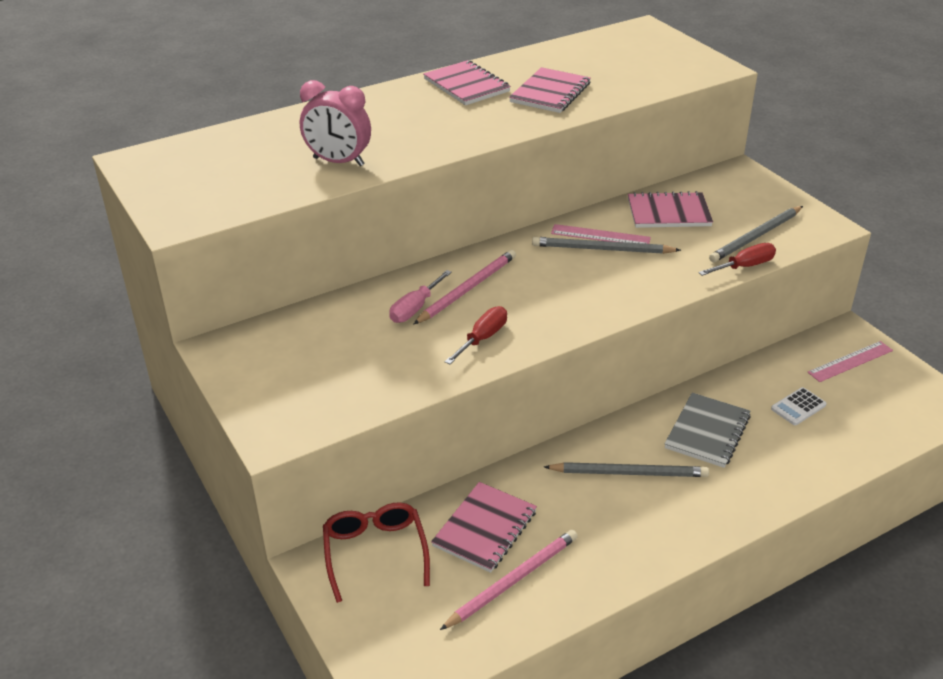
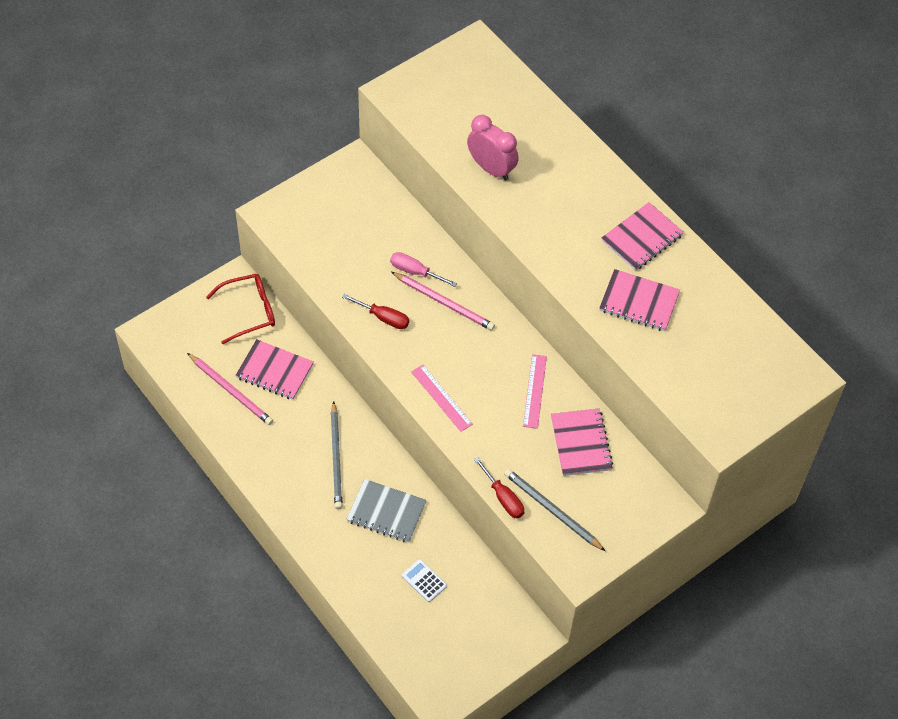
camera: 80 degrees right, 20 degrees up
pink clock [300,80,371,166] -> pink clock turned 120 degrees clockwise [467,115,519,180]
grey pencil [532,237,681,254] -> none
pink ruler [808,341,893,382] -> pink ruler moved to [411,365,473,432]

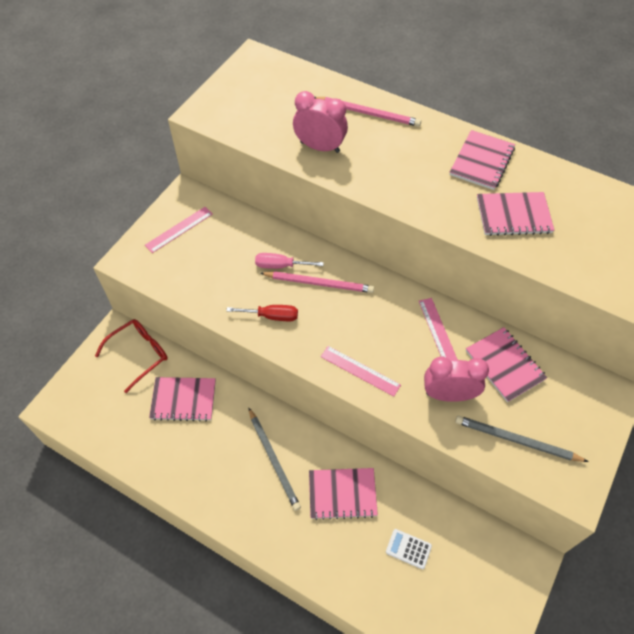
camera: 20 degrees left, 0 degrees up
pink pencil [187,353,273,425] -> pink pencil moved to [314,97,421,127]
grey notebook [346,479,427,543] -> pink notebook [309,468,378,520]
red screwdriver [474,457,524,518] -> none
none -> pink ruler [145,207,213,253]
none -> pink clock [424,357,489,402]

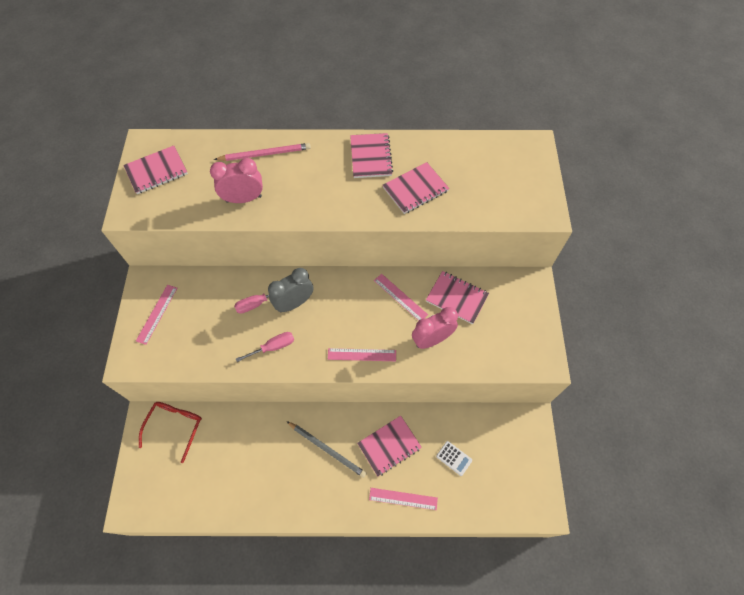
camera: 30 degrees left, 5 degrees up
pink notebook [149,377,216,421] -> pink notebook moved to [123,146,188,194]
red screwdriver [226,305,298,321] -> pink screwdriver [236,332,294,362]
pink pencil [260,271,374,293] -> grey clock [268,268,314,312]
white calculator [386,529,432,569] -> white calculator turned 135 degrees counterclockwise [436,441,472,476]
grey pencil [455,416,589,462] -> none
none -> pink ruler [369,488,438,510]

